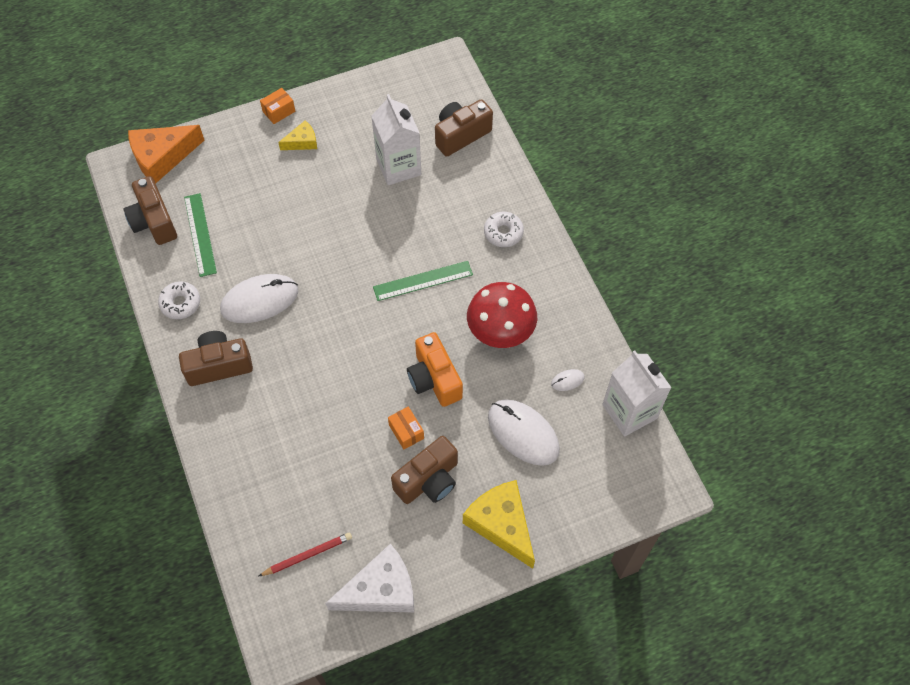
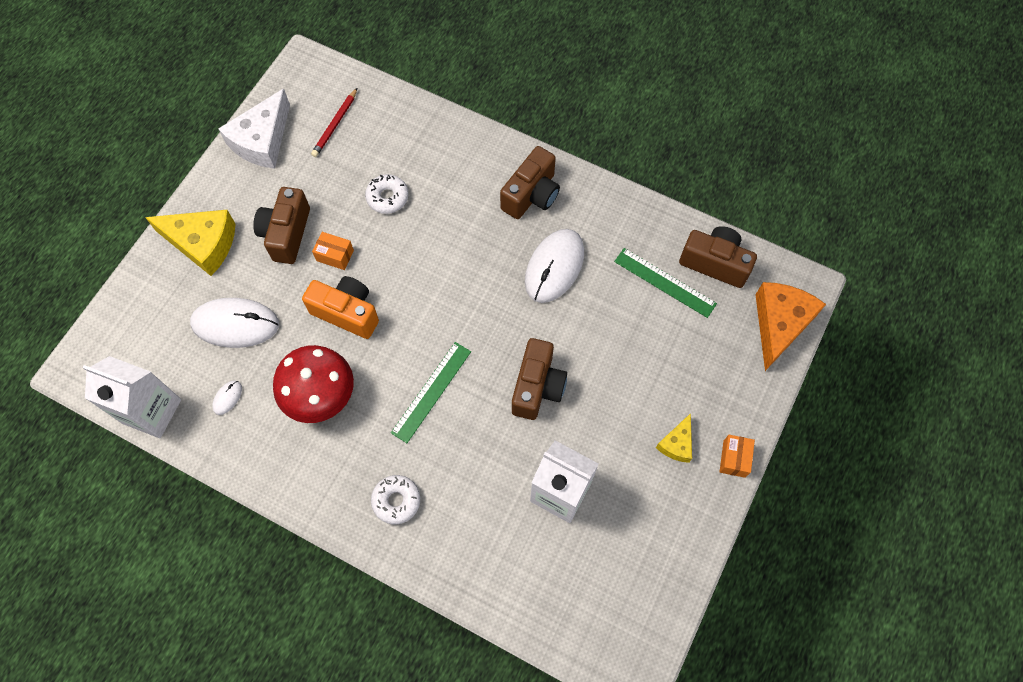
camera: 140 degrees right, 5 degrees up
white donut [158,281,200,319] -> white donut moved to [365,174,409,214]
brown camera [435,99,493,157] -> brown camera moved to [512,338,567,420]

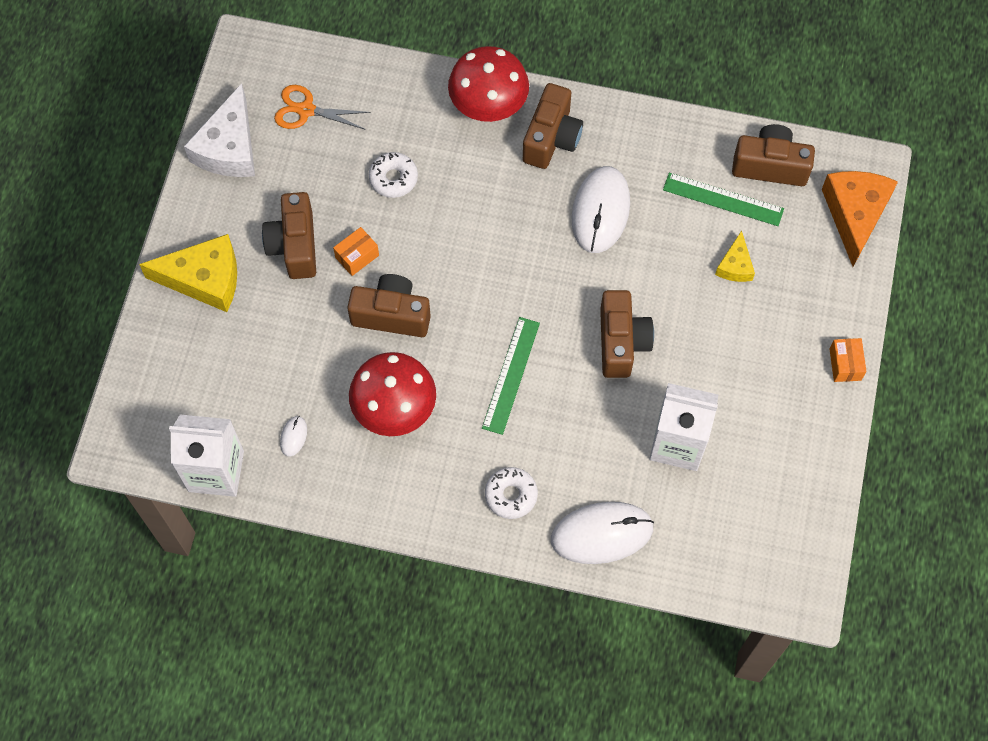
camera: 15 degrees left, 0 degrees up
white mouse [190,298,279,348] -> white mouse moved to [551,502,654,564]
orange camera [302,276,379,339] -> brown camera [347,274,431,337]
red pencil [311,88,357,157] -> orange scissors [274,85,371,130]
orange box [312,232,354,270] -> orange box turned 45 degrees counterclockwise [333,227,379,276]
yellow cheese [656,413,692,463] -> yellow cheese moved to [715,230,755,282]
none -> red mushroom [448,46,529,122]

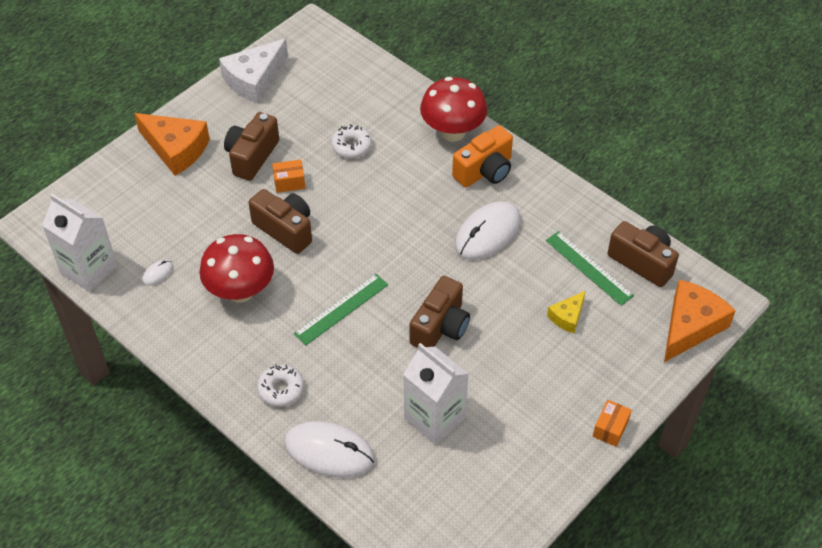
camera: 30 degrees right, 15 degrees down
yellow cheese [139,234,237,312] -> orange cheese [134,113,210,176]
orange scissors [274,85,371,130] -> none
brown camera [523,83,583,169] -> orange camera [452,125,513,187]

